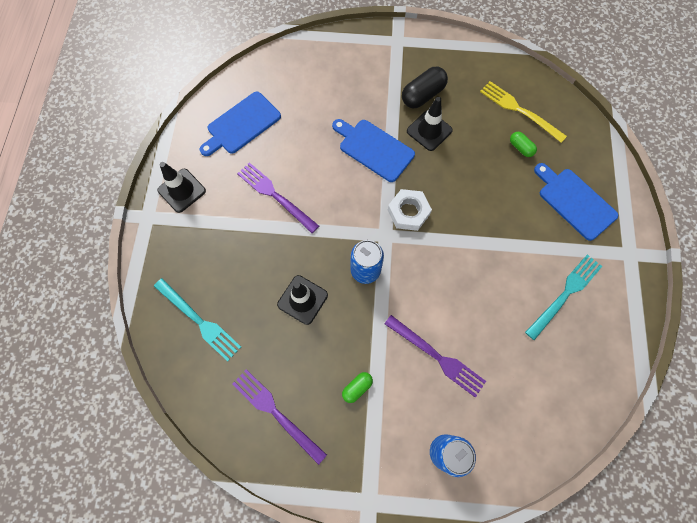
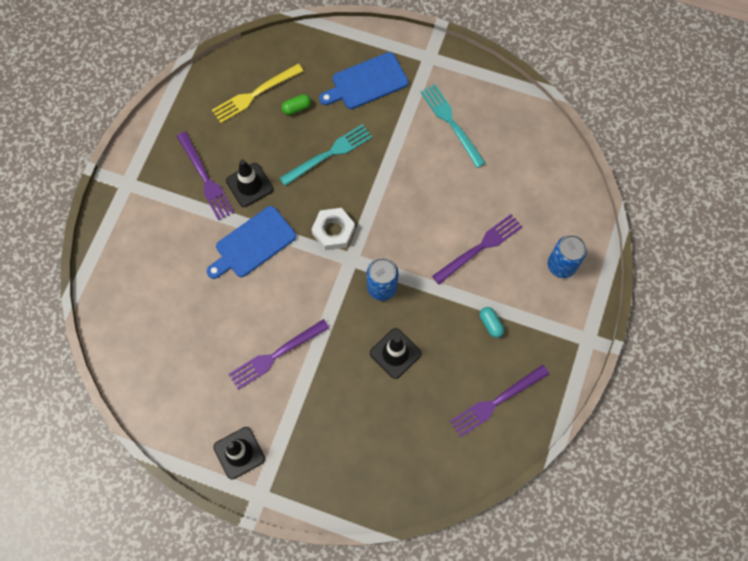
camera: 75 degrees left, 0 degrees up
turquoise fork [154,278,241,361] -> turquoise fork moved to [280,124,372,186]
blue cutting board [199,92,281,156] -> none
green capsule [342,372,373,403] -> turquoise capsule [480,307,504,338]
black capsule [402,66,448,108] -> purple fork [177,131,234,220]

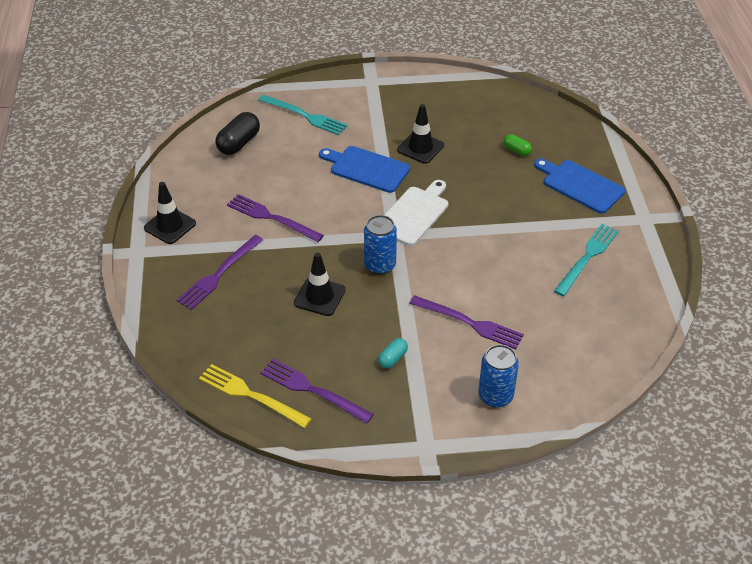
camera: 65 degrees right, 25 degrees down
purple fork [177,131,234,220] -> purple fork moved to [176,235,263,310]
yellow fork [212,64,303,123] -> yellow fork moved to [199,364,312,428]
turquoise fork [280,124,372,186] -> turquoise fork moved to [259,95,348,135]
white nut [311,208,355,250] -> white cutting board [385,180,448,246]
none -> black capsule [215,112,260,155]

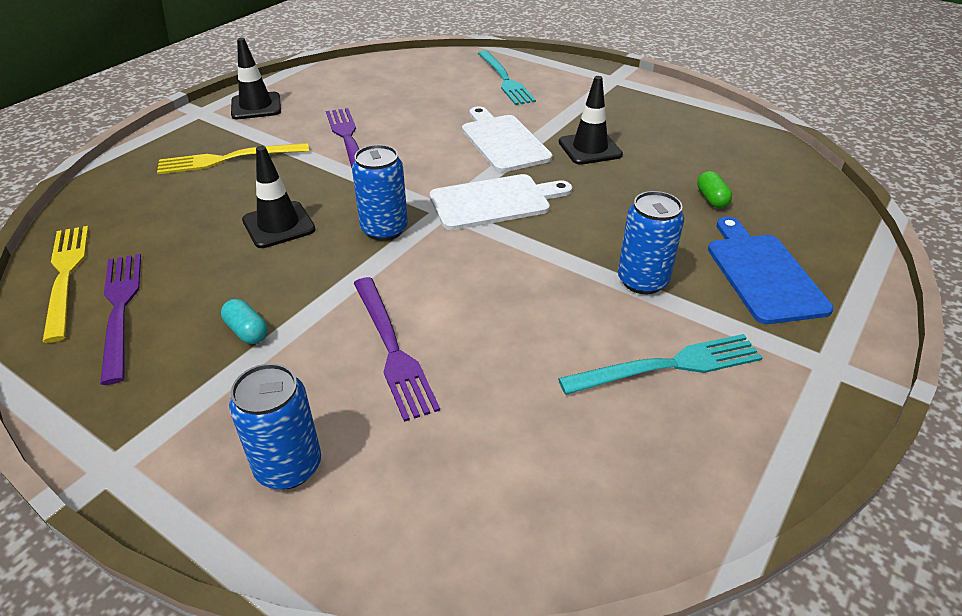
camera: 40 degrees right, 5 degrees down
purple fork [176,235,263,310] -> yellow fork [157,143,309,174]
black capsule [215,112,260,155] -> none
blue cutting board [319,146,410,193] -> white cutting board [462,106,553,172]
turquoise capsule [378,338,408,368] -> turquoise capsule turned 60 degrees clockwise [221,299,268,344]
none -> blue can [618,191,684,294]

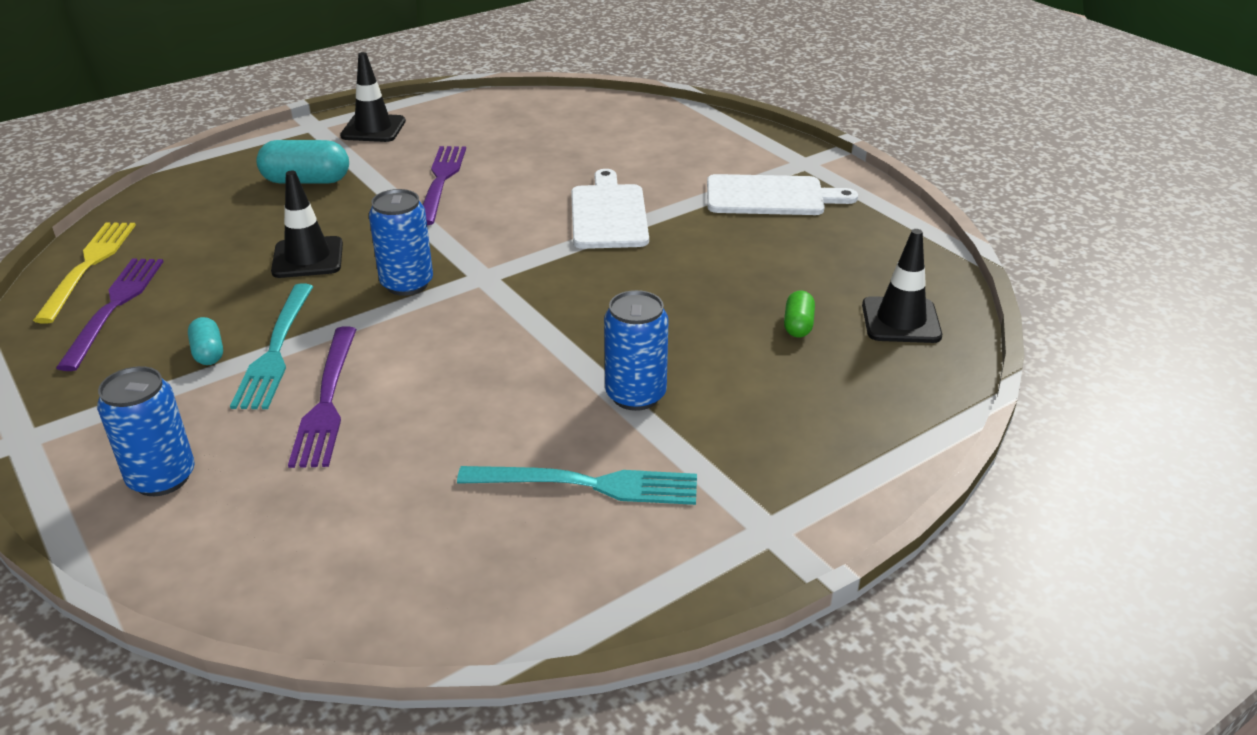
camera: 20 degrees right, 5 degrees down
yellow fork [157,143,309,174] -> turquoise capsule [256,140,349,184]
white cutting board [430,174,572,230] -> white cutting board moved to [707,174,858,215]
turquoise fork [478,51,536,105] -> turquoise fork moved to [230,284,313,409]
black traffic cone [559,76,623,165] -> black traffic cone moved to [862,229,942,343]
blue cutting board [708,217,834,324] -> none

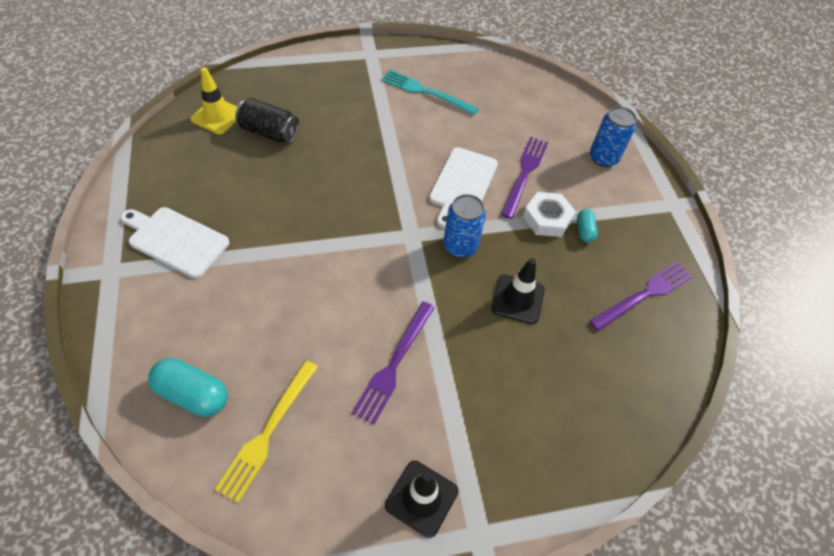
camera: 160 degrees left, 20 degrees up
yellow fork [33,223,136,324] -> yellow fork moved to [215,360,318,503]
purple fork [56,259,164,371] -> purple fork turned 150 degrees counterclockwise [589,261,693,331]
turquoise fork [230,284,313,409] -> white nut [523,192,576,237]
turquoise capsule [256,140,349,184] -> turquoise capsule moved to [148,358,228,417]
white cutting board [571,169,649,249] -> white cutting board moved to [429,147,498,228]
blue can [604,290,669,411] -> none
green capsule [784,291,815,338] -> black can [235,98,299,143]
black traffic cone [862,229,942,343] -> yellow traffic cone [191,67,237,134]

